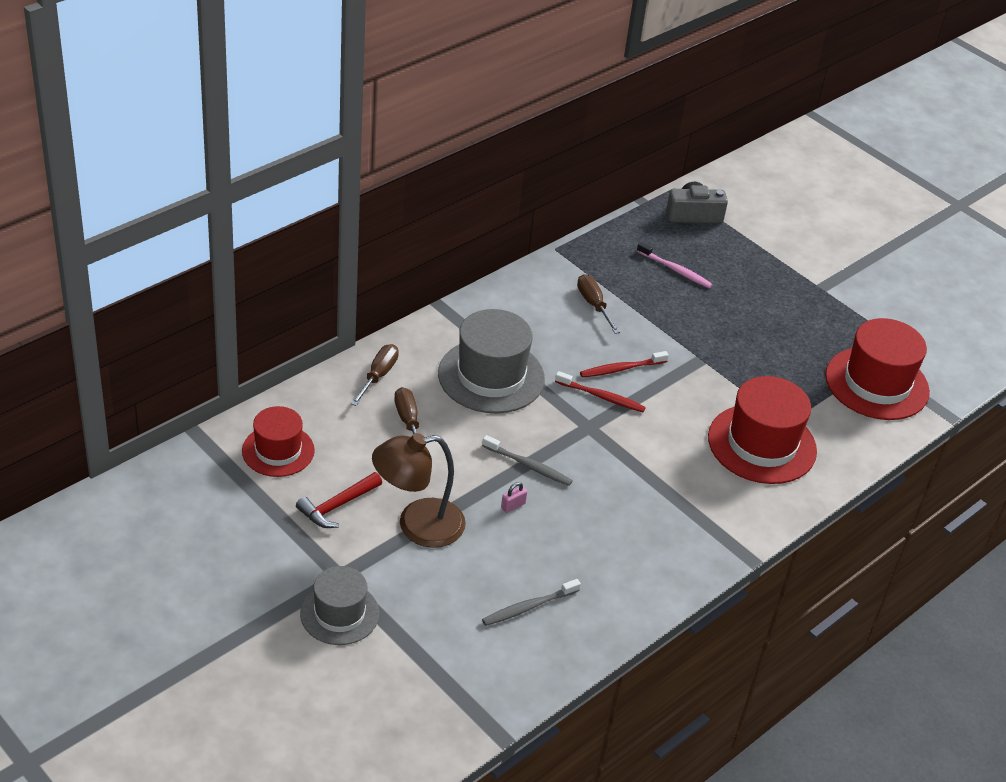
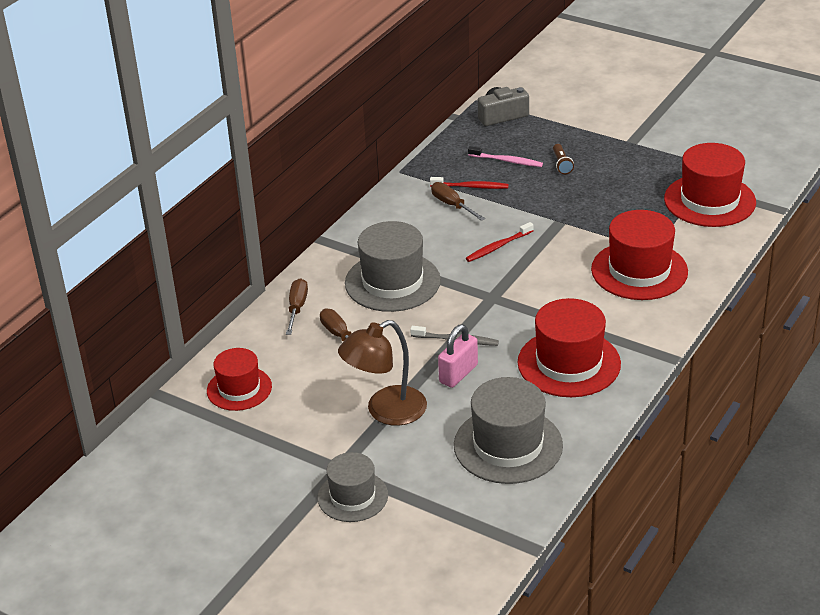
camera: 10 degrees left, 5 degrees down
red hammer [296,472,382,528] -> none
grey toothbrush [482,579,581,626] -> grey hat [454,377,563,484]
pink padlock [501,482,527,513] -> pink padlock [438,324,478,388], size x2.03
red toothbrush [555,371,646,412] -> red toothbrush moved to [430,177,509,189]
none -> red hat [517,298,621,397]
none -> brown flashlight [553,144,574,174]

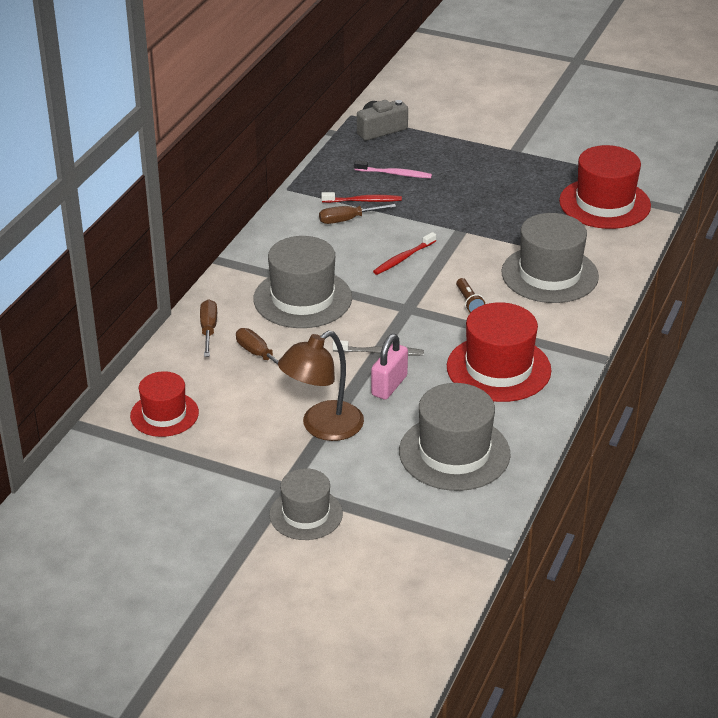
camera: 10 degrees left, 0 degrees up
brown screwdriver [431,182,485,221] -> brown screwdriver turned 60 degrees counterclockwise [319,204,396,224]
brown flashlight [553,144,574,174] -> brown flashlight moved to [456,278,485,313]
red hat [591,210,688,300] -> grey hat [501,213,599,303]

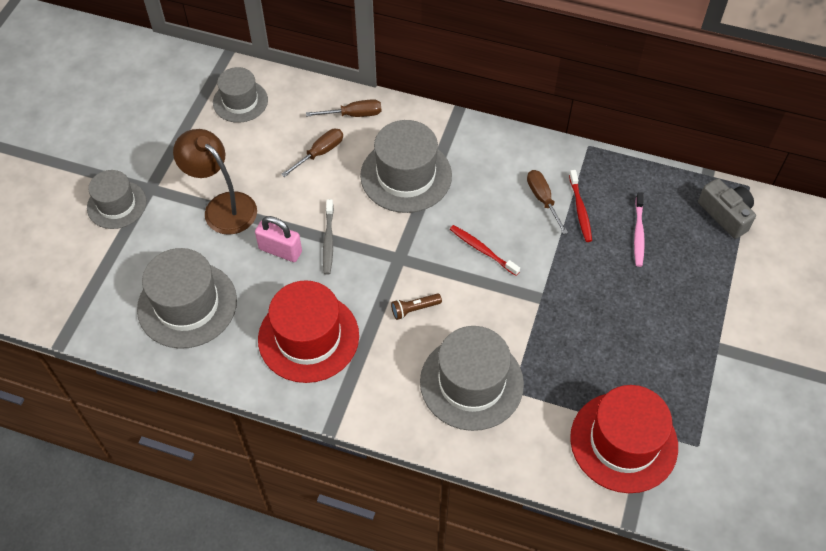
camera: 85 degrees right, 20 degrees up
red hat [130,371,199,437] -> grey hat [213,67,268,123]

